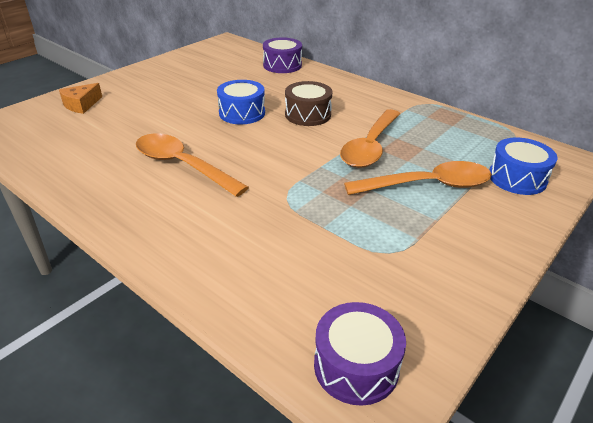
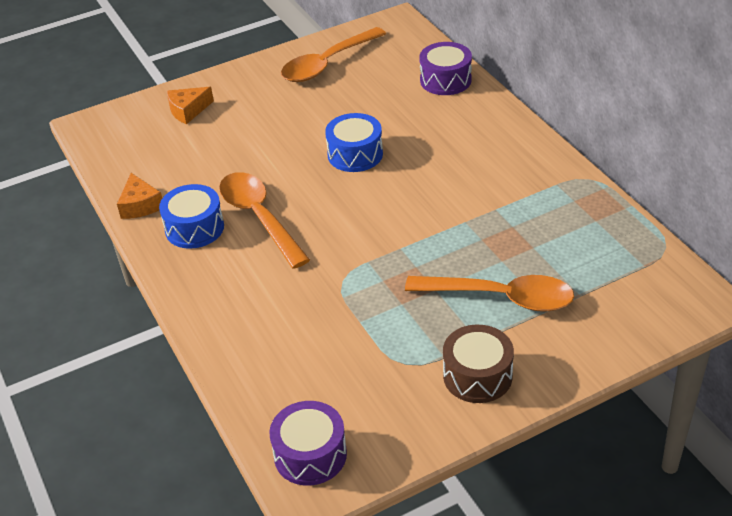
camera: 25 degrees right, 5 degrees up
brown drum [285,81,333,126] -> brown drum moved to [443,325,514,403]
orange spoon [340,109,400,168] -> orange spoon moved to [281,27,386,82]
blue drum [490,138,557,195] -> blue drum moved to [159,184,224,249]
none -> orange cheese [117,173,162,219]

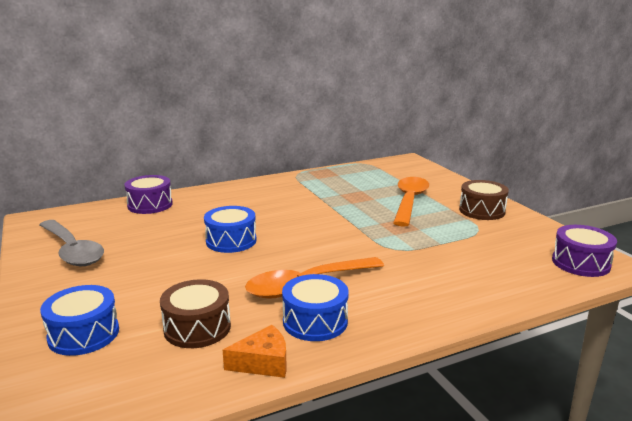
camera: 90 degrees left, 20 degrees down
orange cheese [167,87,214,124] -> blue drum [40,285,119,356]
orange spoon [281,27,386,82] -> grey spoon [39,220,104,266]
none -> brown drum [160,279,231,348]

